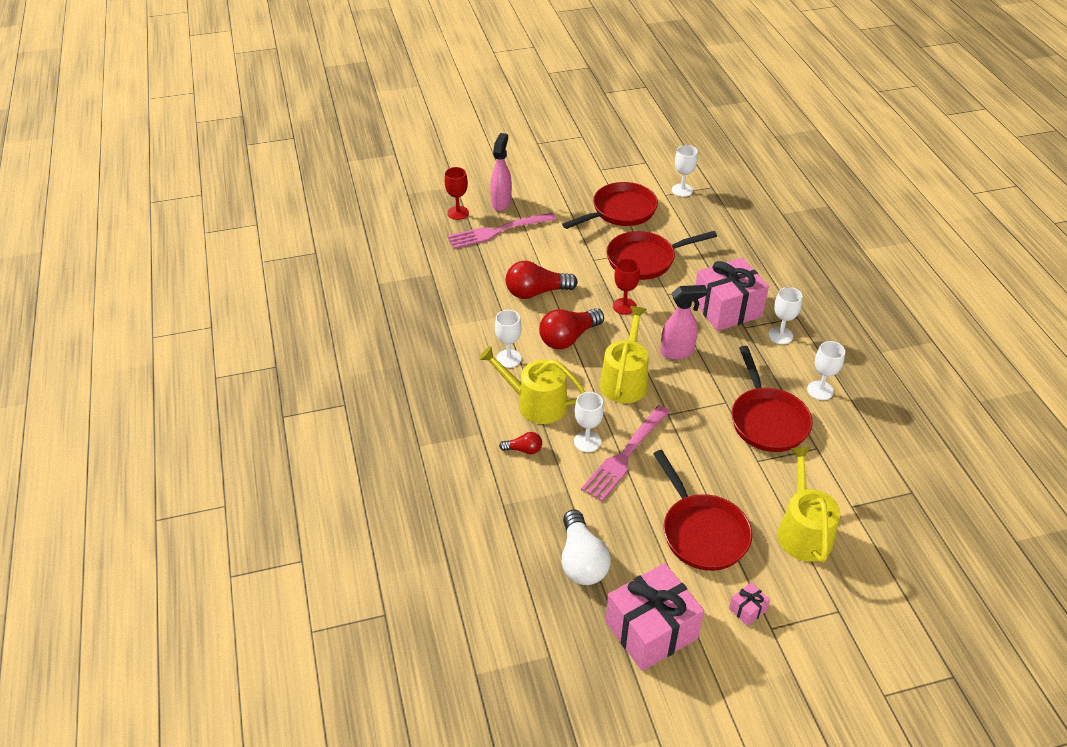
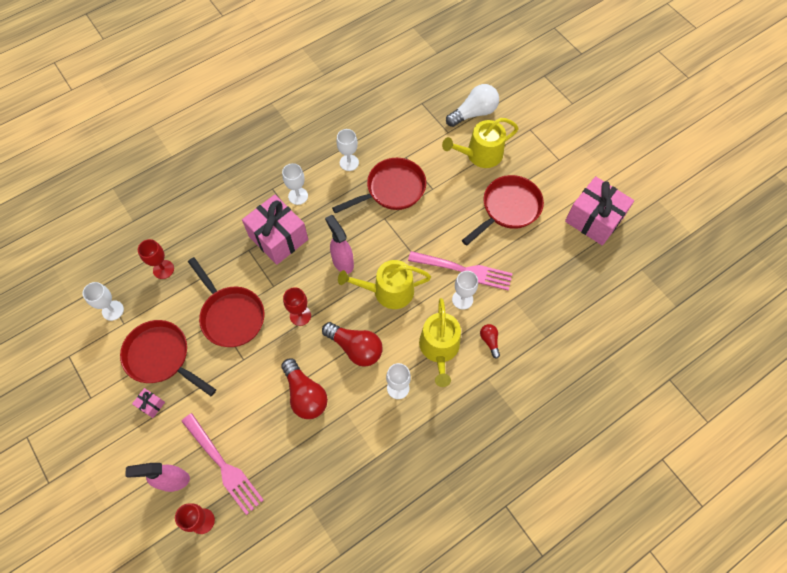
camera: 110 degrees left, 20 degrees up
white light bulb [562,510,611,585] -> white light bulb moved to [446,84,499,127]
pink gift [729,582,770,626] -> pink gift moved to [132,388,165,418]
none -> red goblet [138,239,174,279]

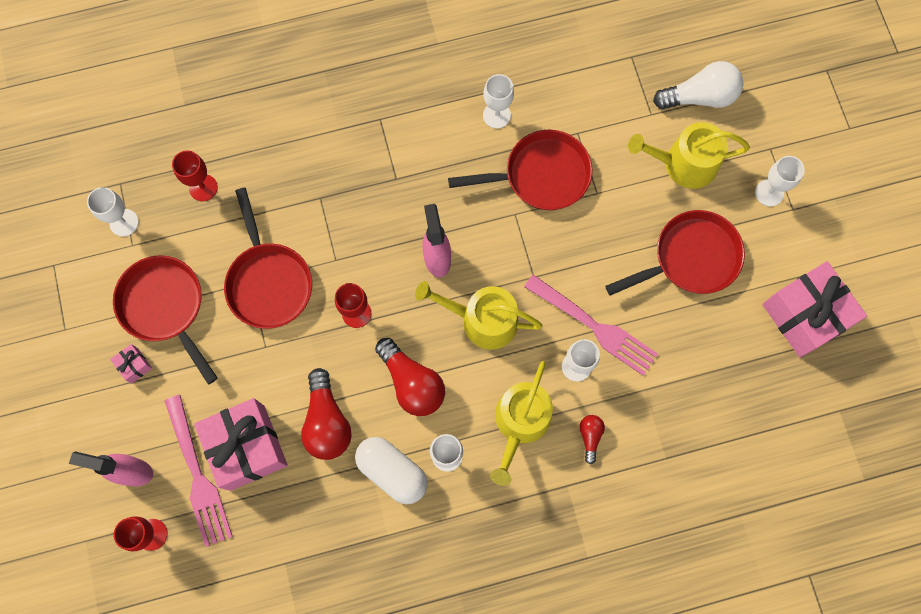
camera: 20 degrees right, 10 degrees up
pink gift [242,194,308,265] -> pink gift moved to [194,398,288,491]
white goblet [282,163,308,205] -> white goblet moved to [755,156,805,206]
none -> white capsule [355,437,428,504]

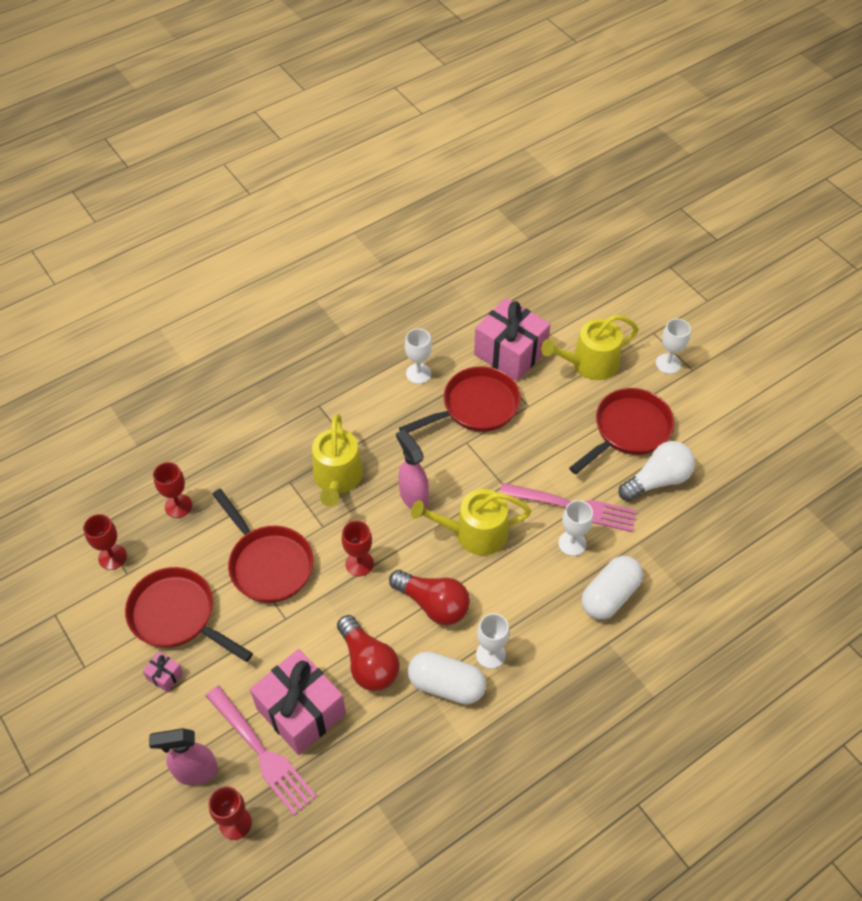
camera: 20 degrees left, 20 degrees down
white goblet [87,187,139,237] -> red goblet [83,514,127,570]
yellow watering can [490,361,553,486] -> yellow watering can moved to [312,414,363,507]
red light bulb [579,415,605,464] -> white capsule [582,556,643,620]
white light bulb [653,61,743,109] -> white light bulb moved to [618,441,695,501]
pink gift [762,261,867,358] -> pink gift moved to [474,298,550,381]

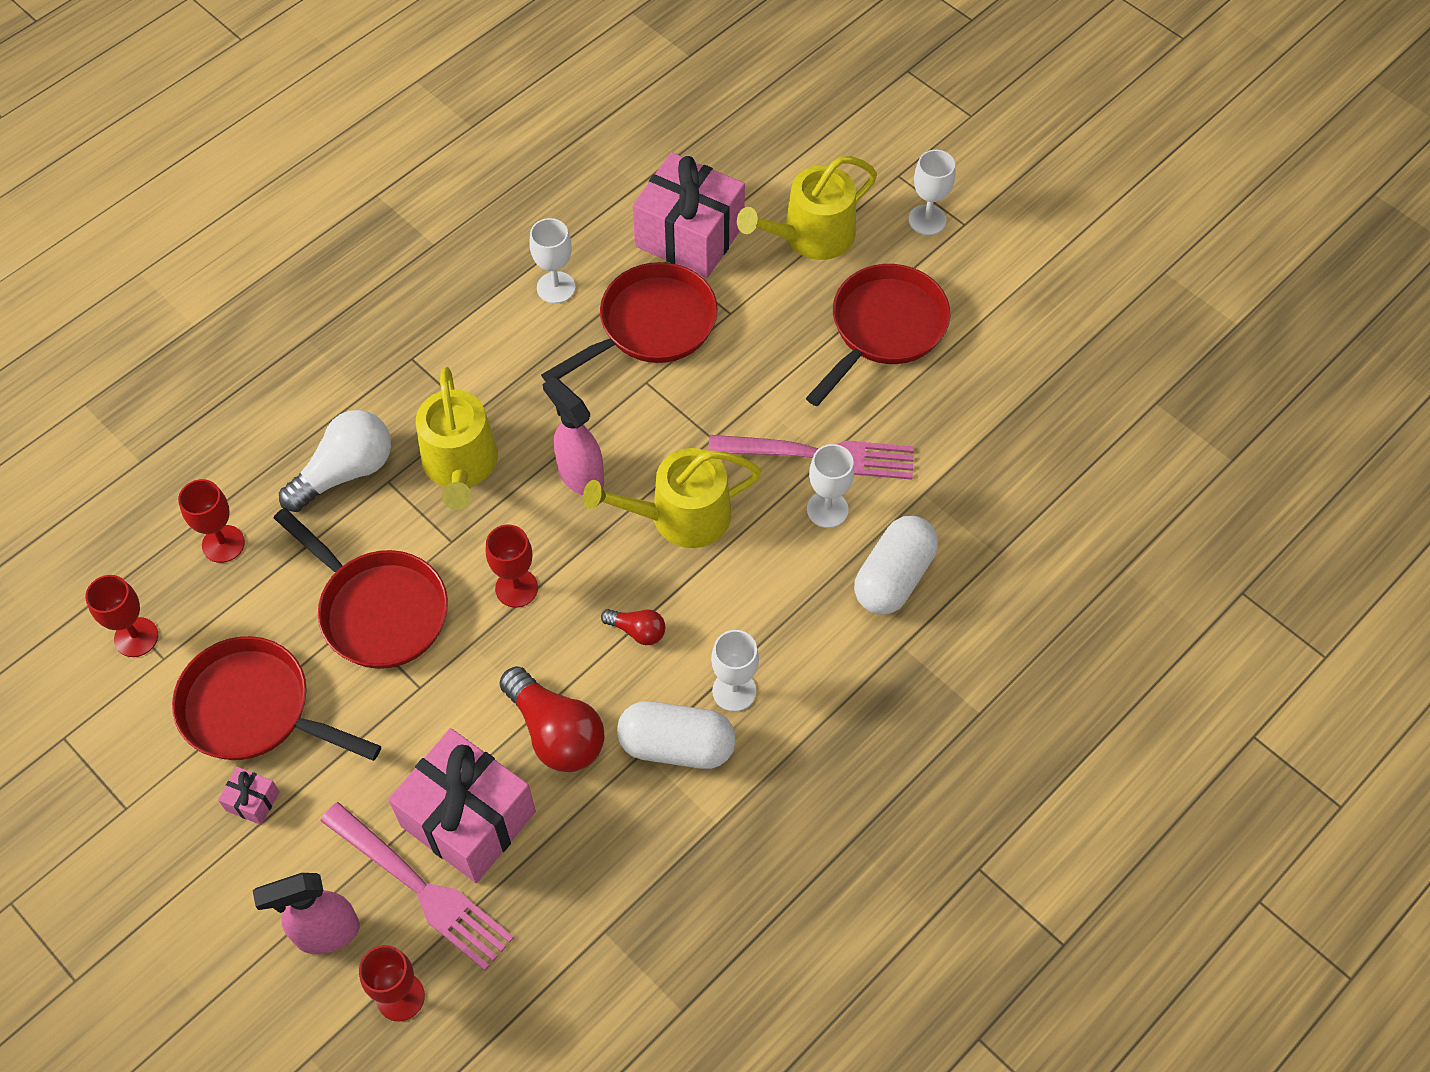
camera: 10 degrees left, 5 degrees up
red light bulb [389,570,470,625] -> red light bulb [601,609,665,645], size x0.51
white light bulb [618,441,695,501] -> white light bulb moved to [279,410,391,512]

